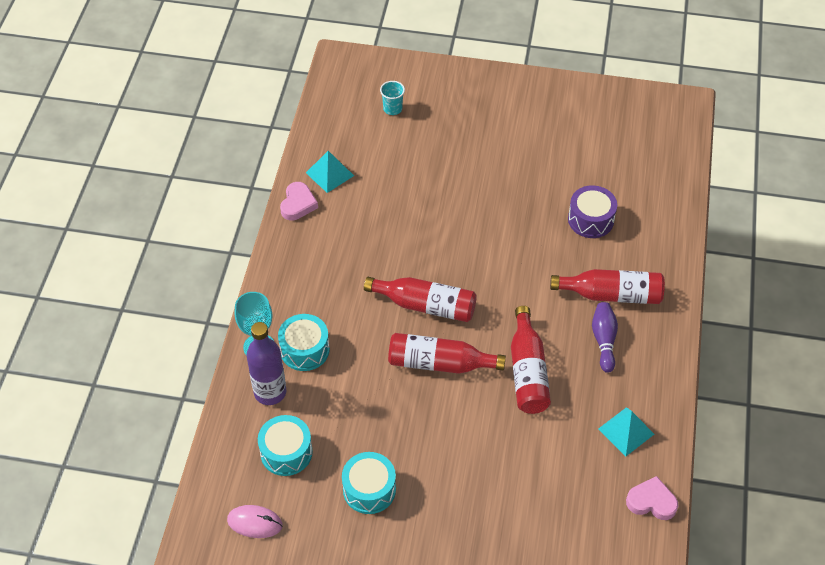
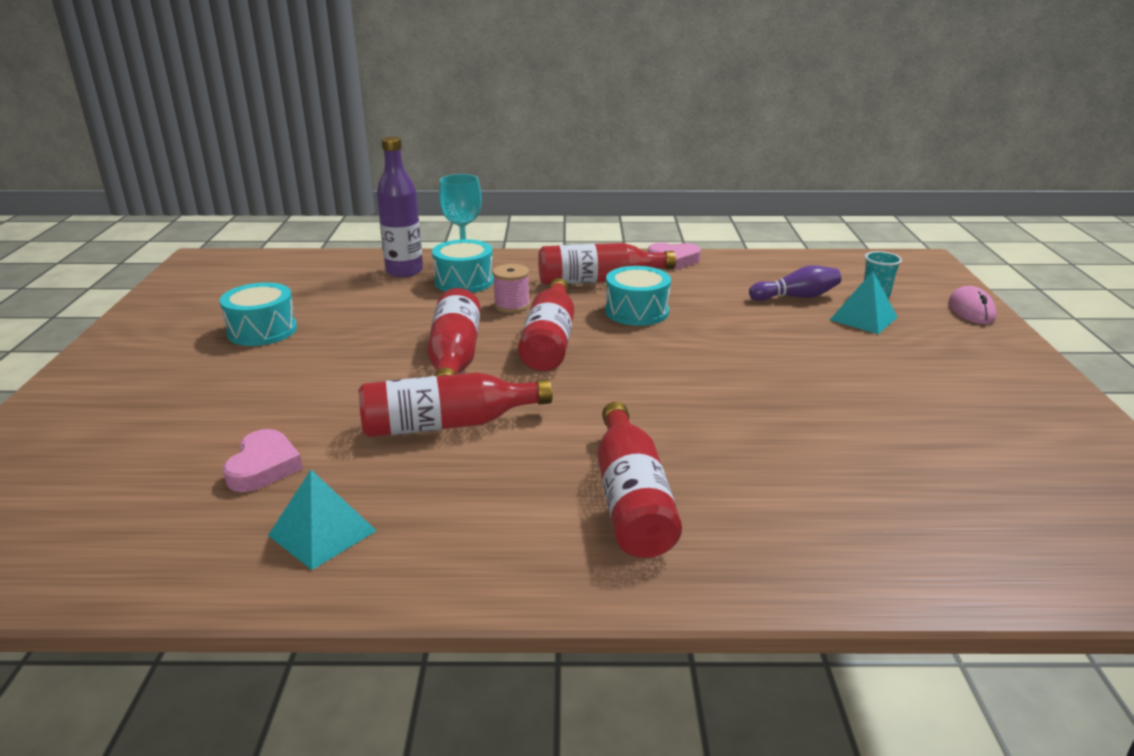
camera: 80 degrees right, 25 degrees down
pink mouse [227,505,283,538] -> pink mouse moved to [949,286,997,324]
turquoise drum [258,415,313,476] -> turquoise drum moved to [605,266,671,326]
turquoise pyramid [306,151,354,193] -> turquoise pyramid moved to [830,271,897,334]
purple drum [568,185,617,238] -> none
purple bowling pin [592,302,618,373] -> purple bowling pin moved to [749,265,841,301]
pink heart [626,476,678,520] -> pink heart moved to [223,429,303,492]
none -> pink spool [492,264,530,313]
none -> red bottle [538,243,676,285]

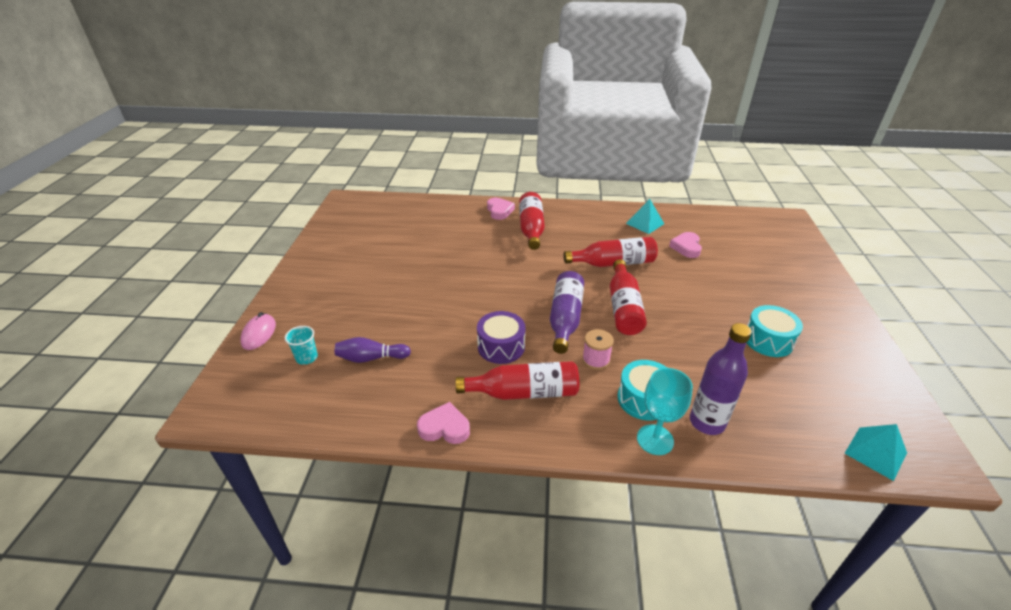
camera: 175 degrees left, 10 degrees up
red bottle [518,278,574,371] -> purple bottle [550,271,584,354]
turquoise drum [605,266,671,326] -> purple drum [477,311,525,364]
turquoise pyramid [830,271,897,334] -> turquoise pyramid moved to [844,424,907,481]
none -> pink heart [487,198,515,220]

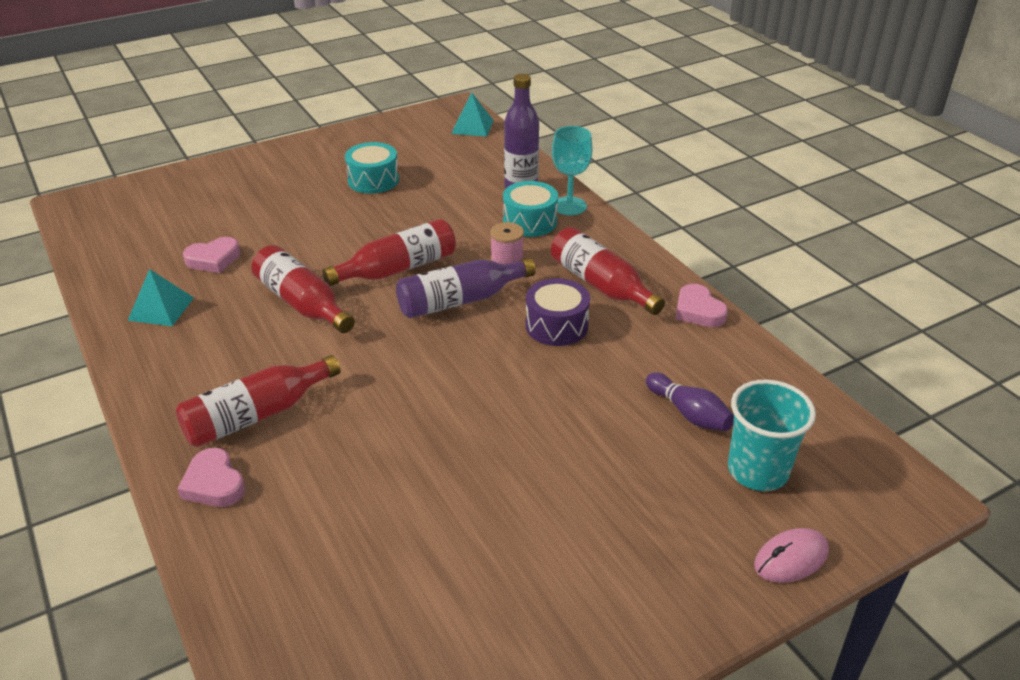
camera: 125 degrees left, 0 degrees up
turquoise cup [285,326,318,365] -> turquoise cup [728,379,816,491], size x1.83
pink heart [487,198,515,220] -> pink heart turned 75 degrees counterclockwise [177,448,245,507]

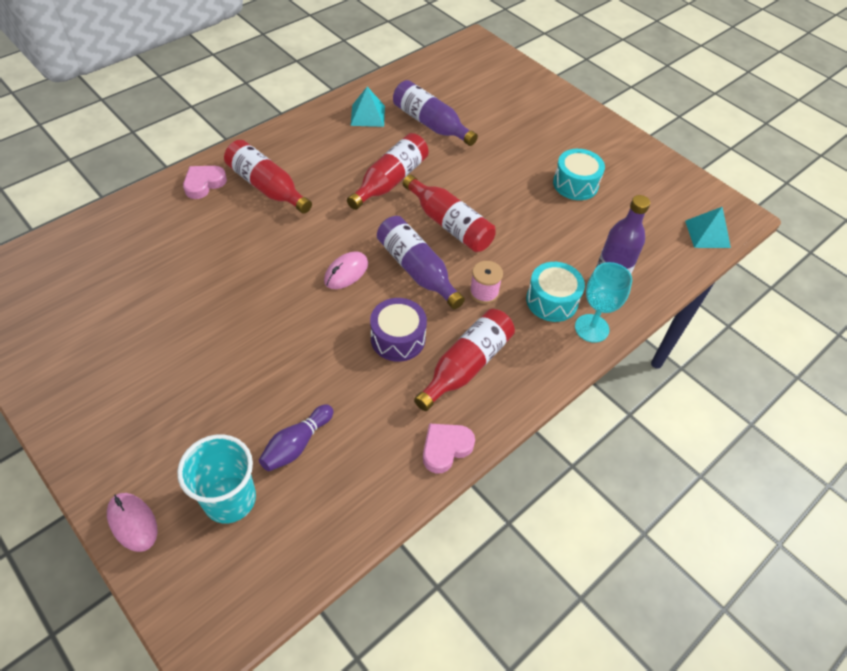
camera: 75 degrees right, 15 degrees up
pink heart [183,237,240,273] -> purple bottle [393,80,478,146]
none -> pink mouse [324,251,368,289]

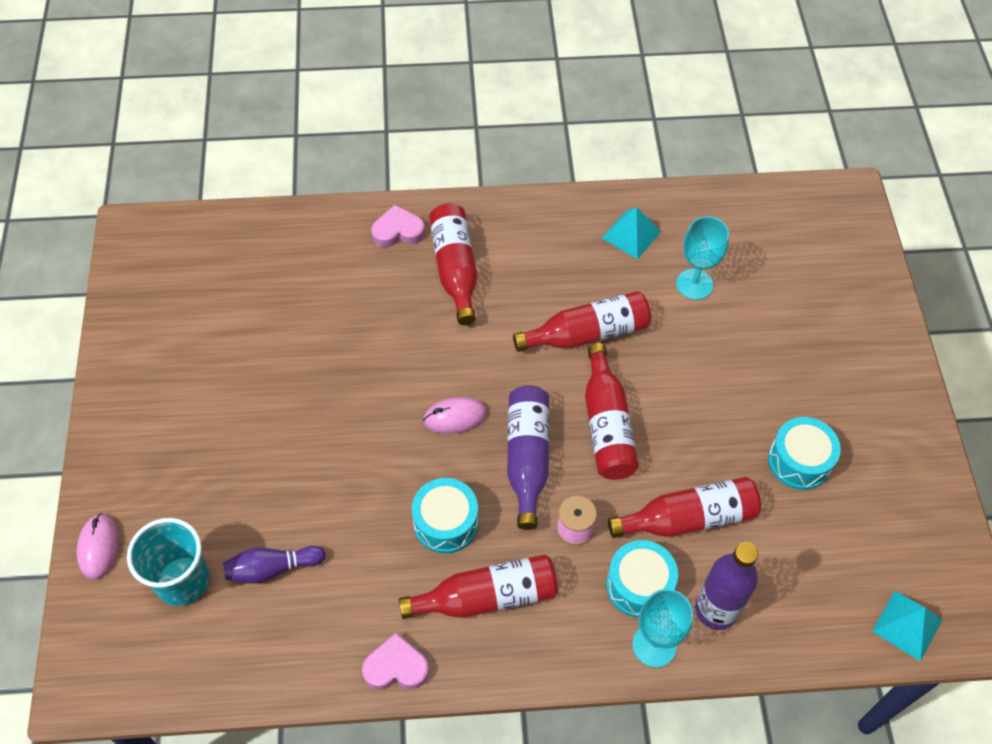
camera: 40 degrees right, 5 degrees up
purple drum [370,298,427,362] -> turquoise drum [412,478,478,553]
purple bottle [393,80,478,146] -> turquoise goblet [676,216,729,300]
none -> red bottle [608,477,761,538]

